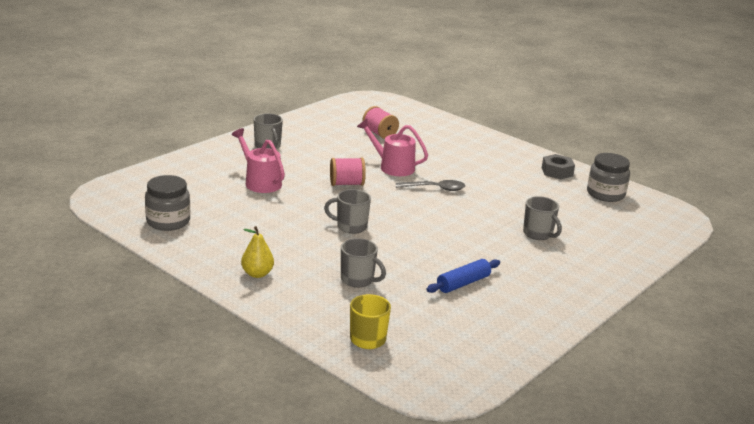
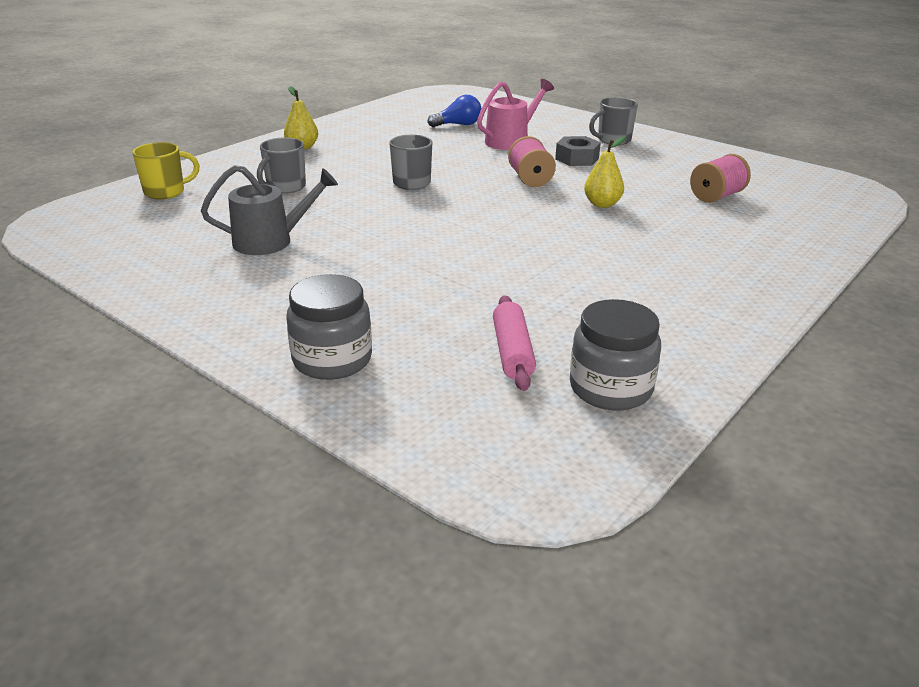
camera: 90 degrees right, 5 degrees up
grey jar [145,175,190,231] -> grey jar moved to [287,274,372,380]
pink watering can [357,119,428,176] -> yellow pear [584,137,626,208]
grey spoon [396,180,465,191] -> none
blue rolling pin [426,259,500,293] -> grey watering can [201,165,338,255]
grey mug [523,196,562,240] -> none
grey nut [542,154,575,179] -> grey nut moved to [555,136,601,166]
none -> blue light bulb [427,95,481,127]
none -> pink rolling pin [493,295,536,391]

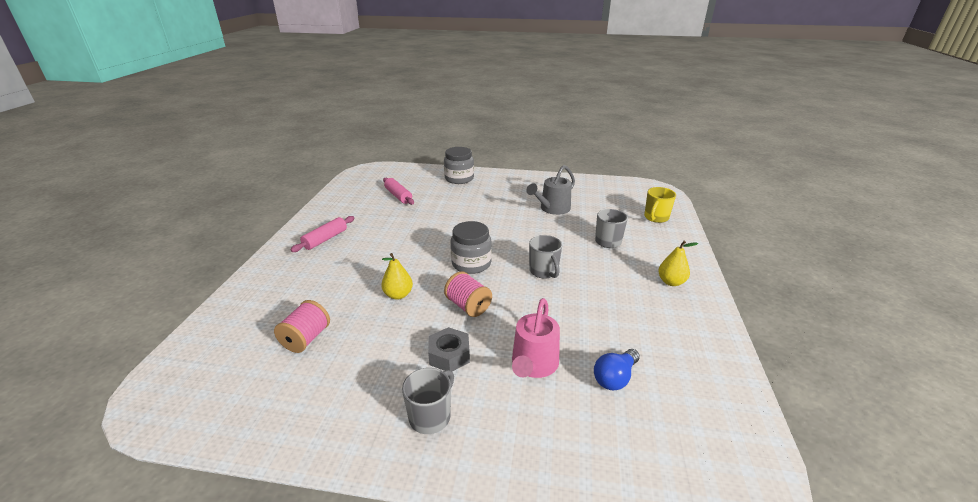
camera: 150 degrees right, 0 degrees up
grey jar [570,299,661,410] -> grey jar moved to [451,221,492,274]
none -> pink rolling pin [290,216,354,252]

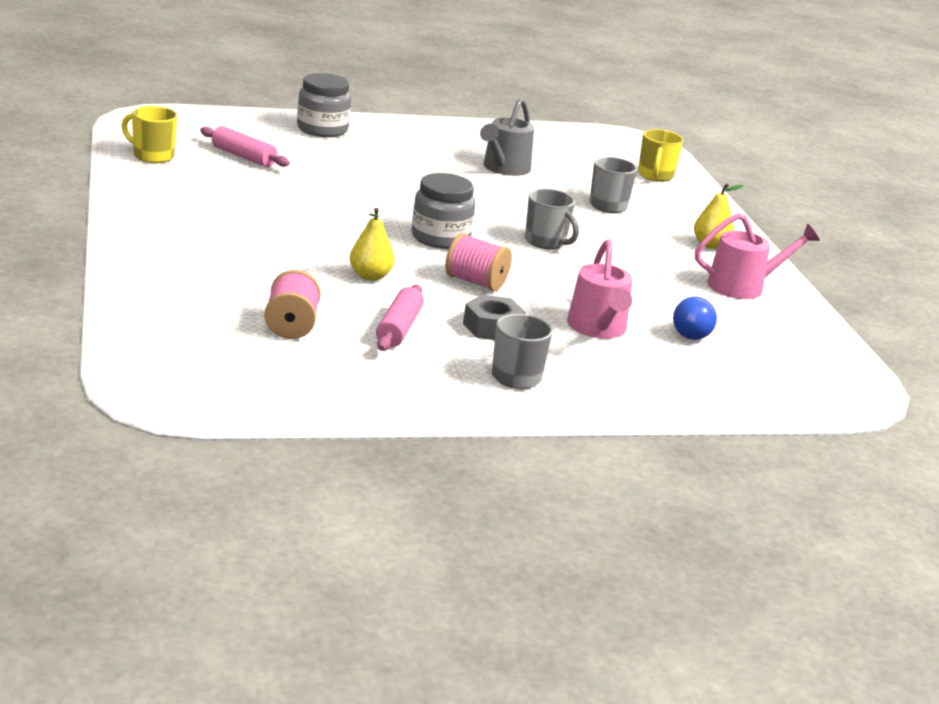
camera: 25 degrees left, 5 degrees down
pink rolling pin [290,216,354,252] -> pink rolling pin moved to [376,285,424,351]
none -> yellow mug [121,106,177,163]
none -> pink watering can [695,213,820,299]

